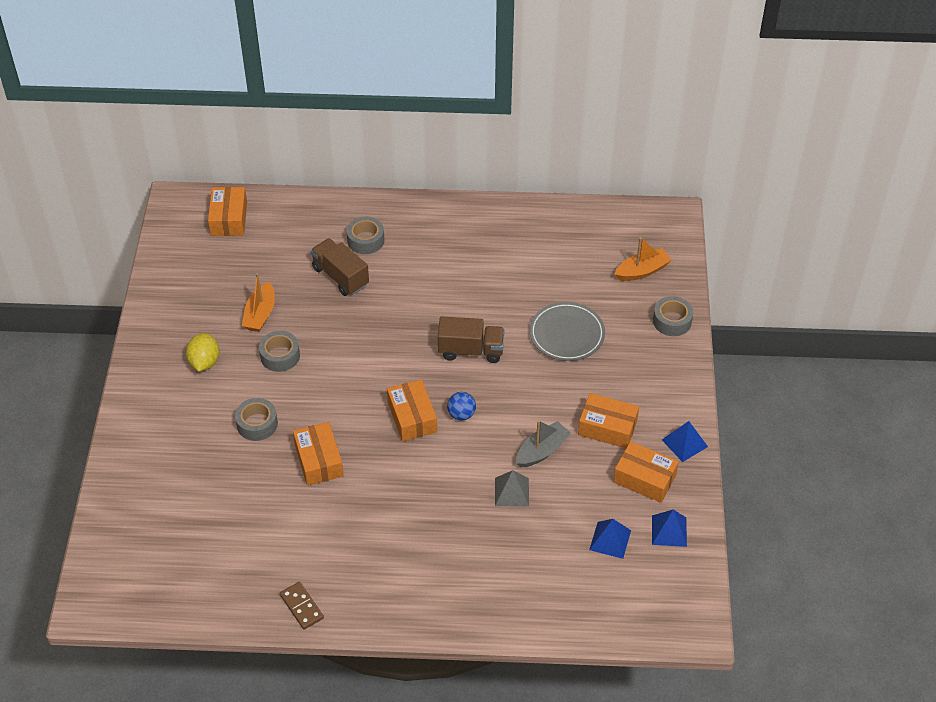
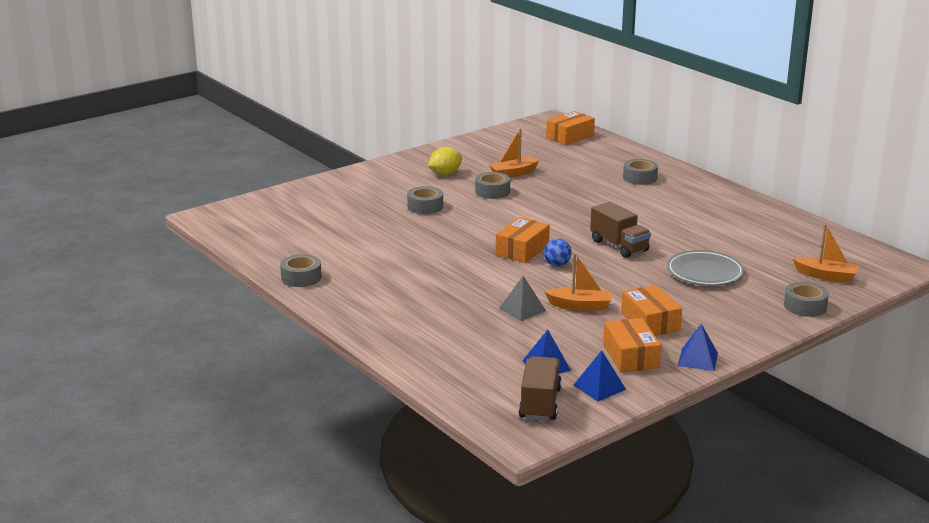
camera: 50 degrees right, 25 degrees down
brown domino [280,582,324,629] -> grey tape [280,254,322,287]
orange box [293,422,344,486] -> none
brown truck [311,238,369,296] -> brown truck moved to [519,356,562,421]
grey boat [516,420,571,467] -> orange boat [544,253,612,311]

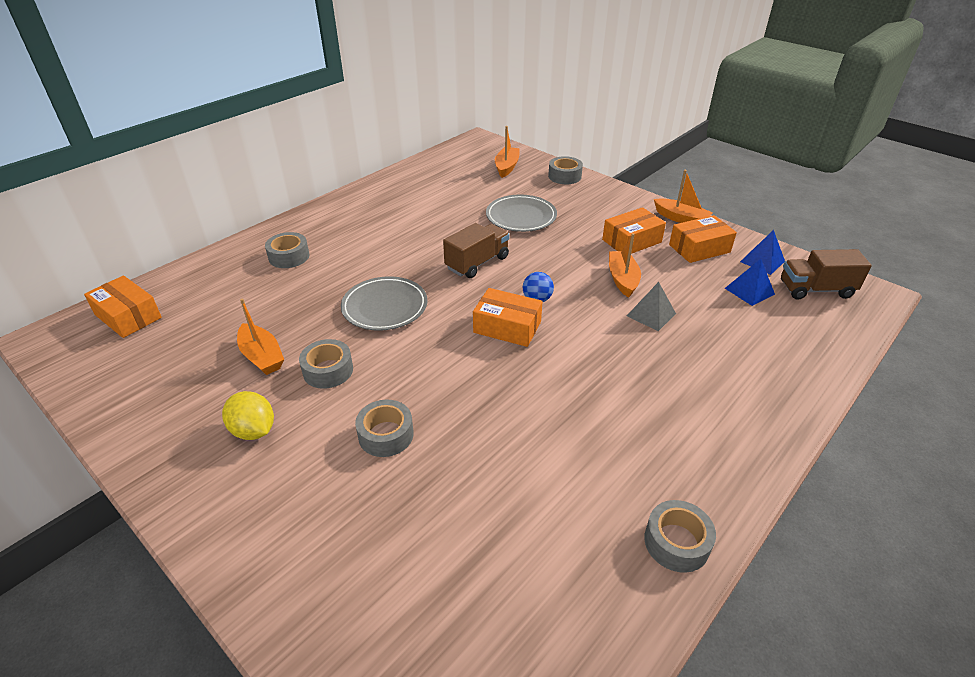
camera: 100 degrees left, 15 degrees up
blue pyramid [678,324,718,371] -> orange boat [654,170,713,223]
none -> grey plate [341,276,427,331]

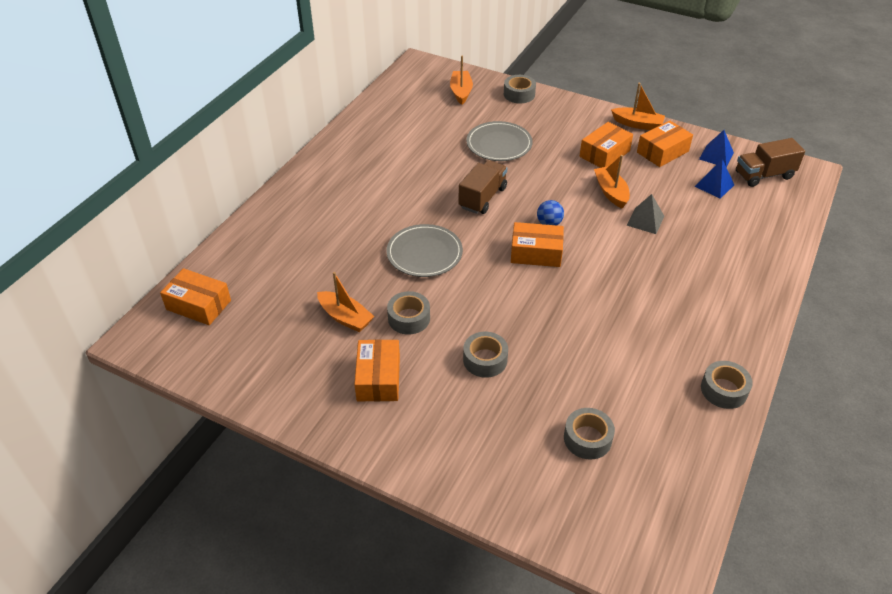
camera: 15 degrees left, 5 degrees up
yellow lemon [222,391,274,440] -> orange box [354,339,400,402]
grey tape [265,232,309,268] -> grey tape moved to [564,408,615,460]

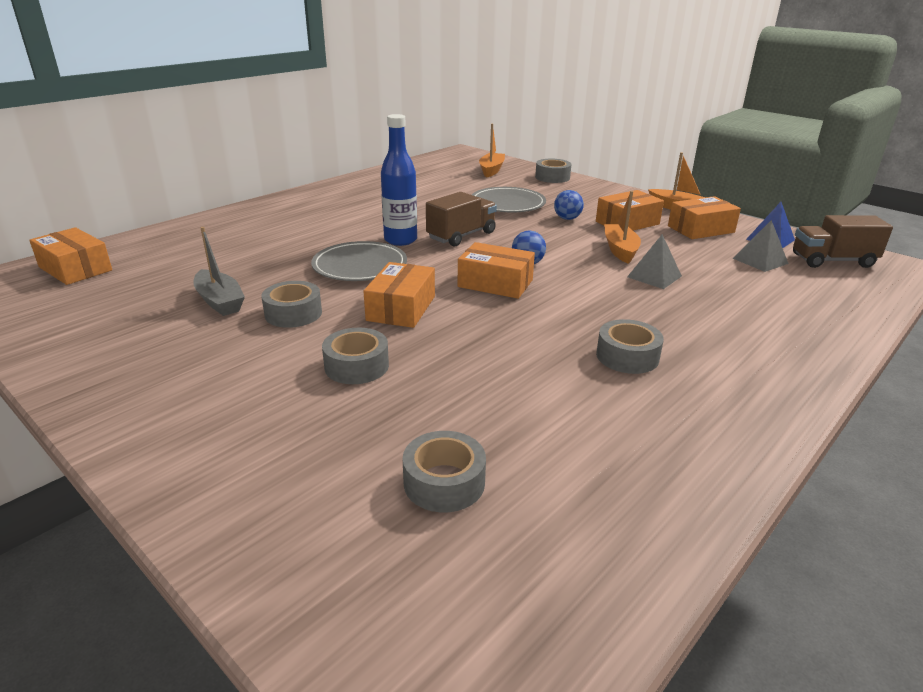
camera: 15 degrees right, 15 degrees down
orange boat [317,272,374,332] -> grey boat [193,227,245,316]
orange box [354,339,400,402] -> orange box moved to [364,262,435,328]
blue pyramid [694,159,734,199] -> grey pyramid [733,220,789,272]
grey tape [701,361,753,409] -> grey tape moved to [596,319,664,374]
none -> blue bottle [381,114,417,246]
none -> blue ball [554,190,584,220]

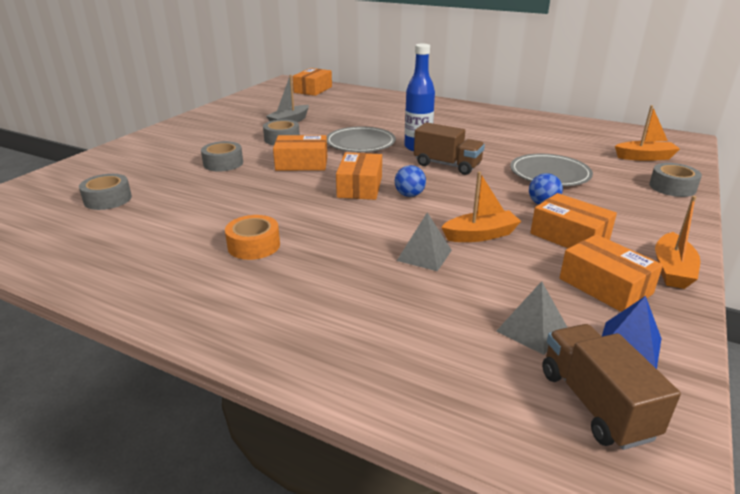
camera: 75 degrees right, 0 degrees up
grey tape [596,319,664,374] -> orange tape [225,215,280,260]

